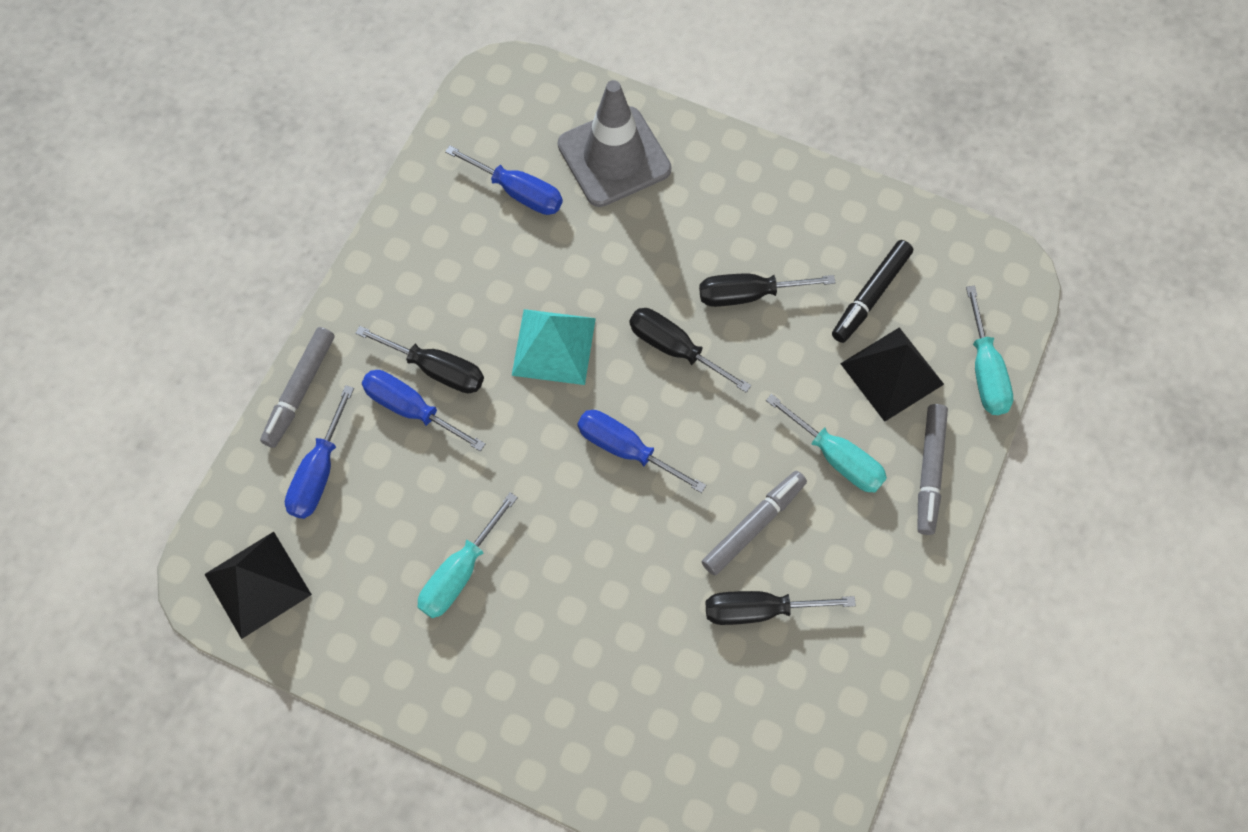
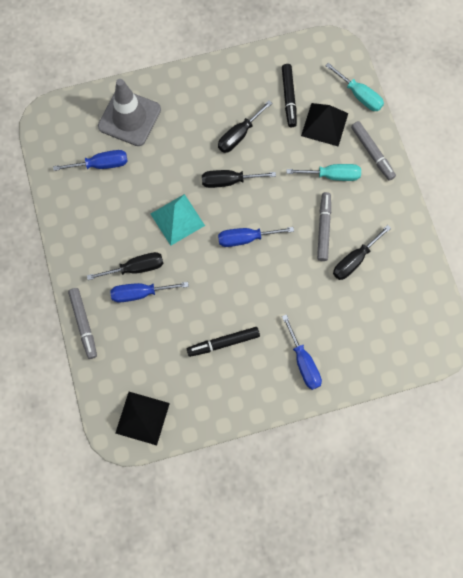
camera: 40 degrees left, 5 degrees up
blue screwdriver [285,385,354,519] -> blue screwdriver moved to [282,314,322,390]
turquoise screwdriver [417,492,518,618] -> black marker [187,327,260,357]

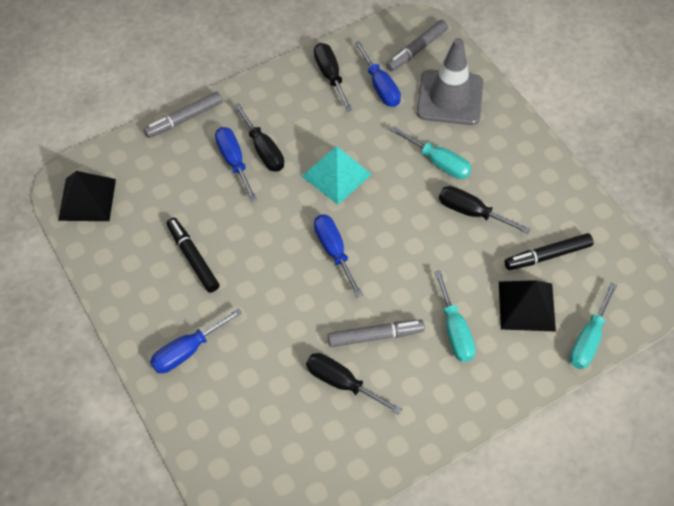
camera: 75 degrees right, 15 degrees down
black screwdriver [202,170,276,188] -> black screwdriver moved to [314,43,353,112]
grey marker [351,121,396,181] -> grey marker moved to [386,20,448,72]
none -> turquoise screwdriver [390,127,472,179]

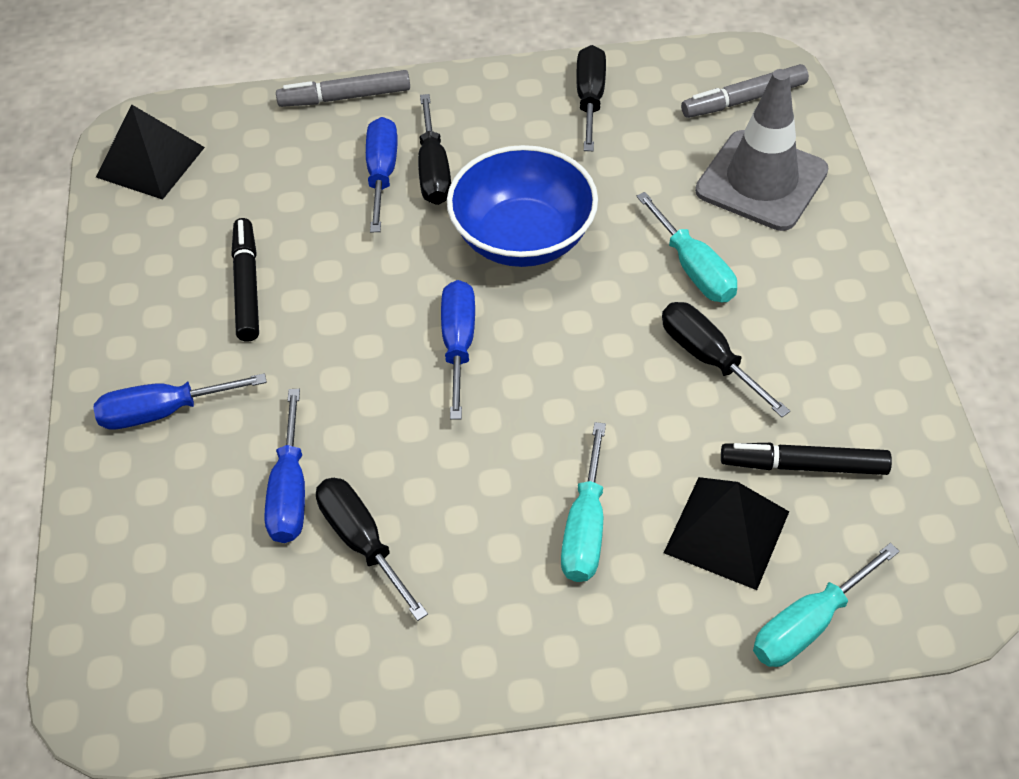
camera: 25 degrees right, 5 degrees down
turquoise pyramid [301,146,372,205] -> blue bowl [447,145,598,267]
grey marker [328,320,425,347] -> none
blue screwdriver [354,41,401,107] -> blue screwdriver moved to [264,389,305,543]

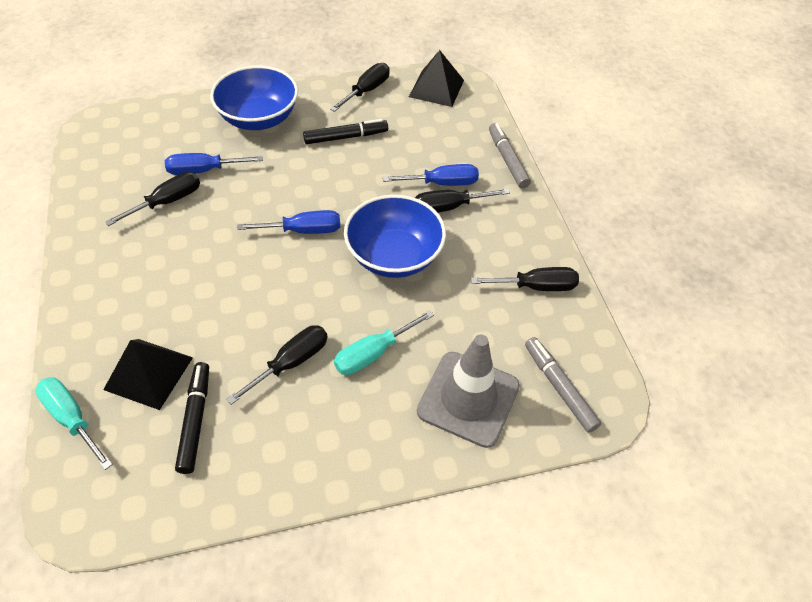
camera: 80 degrees right, 0 degrees up
blue screwdriver [93,373,267,430] -> blue bowl [210,66,298,130]
turquoise screwdriver [561,422,606,582] -> none
none -> black screwdriver [330,63,390,112]

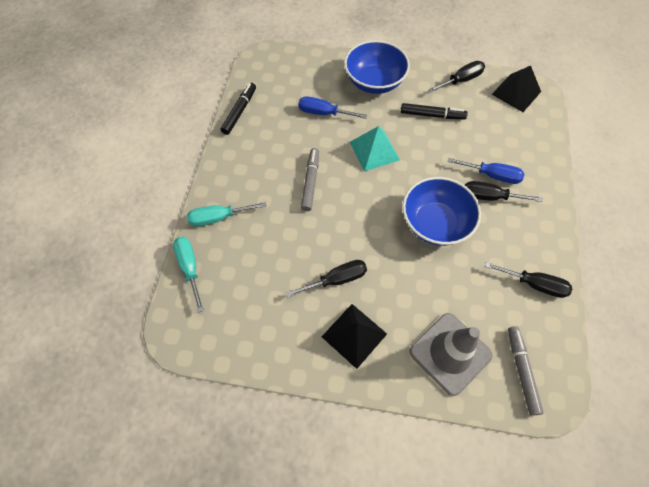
camera: 25 degrees right, 10 degrees up
black pyramid [103,339,193,410] -> black pyramid moved to [322,304,387,369]
black screwdriver [105,172,200,226] -> none
black marker [175,362,209,474] -> black marker moved to [220,83,256,135]
blue screwdriver [237,210,340,234] -> none
turquoise screwdriver [334,310,434,375] -> turquoise screwdriver moved to [187,202,266,226]
grey marker [489,123,531,188] -> grey marker moved to [301,148,319,211]
none -> turquoise pyramid [350,126,400,172]

